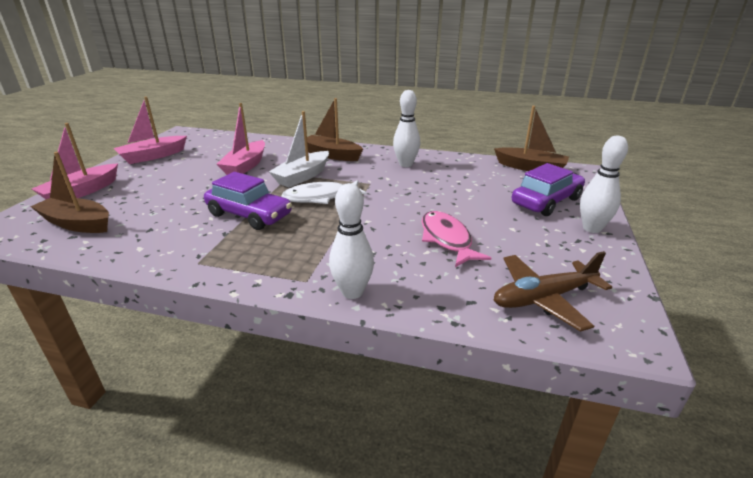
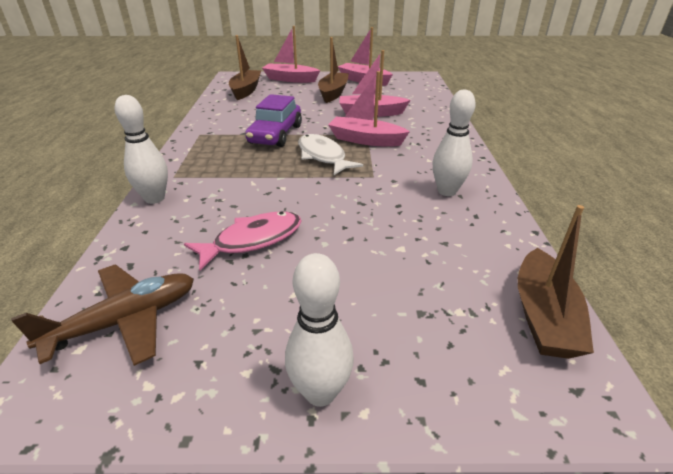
camera: 75 degrees right, 5 degrees up
white boat [269,111,329,187] -> pink boat [328,71,410,147]
brown boat [307,98,363,161] -> brown boat moved to [318,37,349,103]
brown plane [494,251,612,332] -> brown plane turned 90 degrees clockwise [11,264,194,366]
purple car [512,163,585,216] -> none

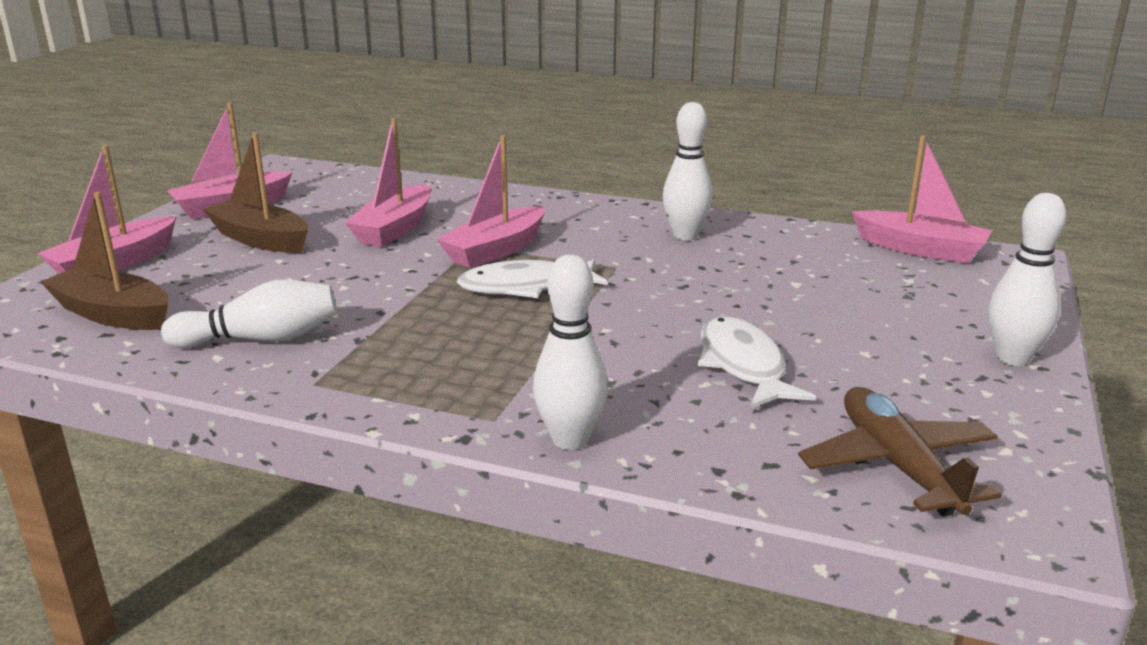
camera: 70 degrees left, 10 degrees down
pink fish [184,211,301,271] -> white fish [698,316,816,409]
purple car [245,94,302,147] -> none
brown boat [518,205,594,359] -> pink boat [852,136,993,263]
none -> white bowling pin [161,279,337,348]

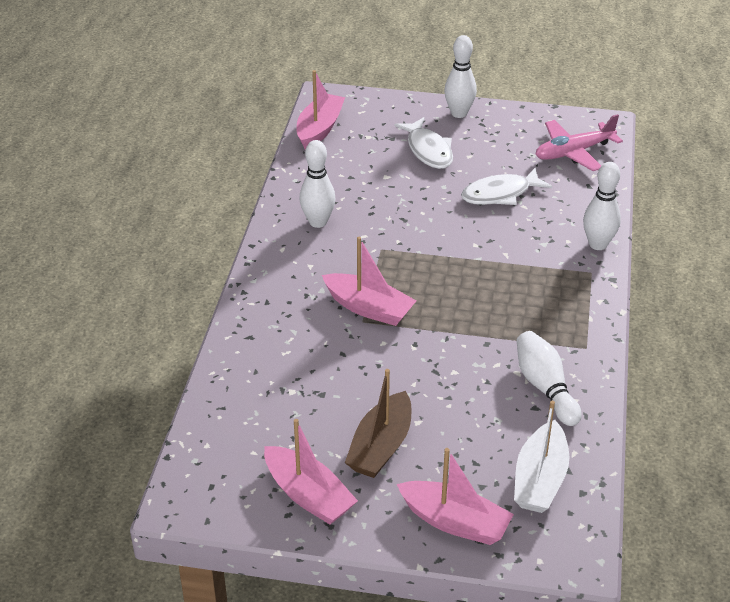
camera: 100 degrees left, 15 degrees up
brown boat [41,192,169,330] -> white boat [514,401,570,513]
pink boat [346,118,431,247] -> none
white fish [457,259,608,298] -> white fish moved to [394,117,453,169]
brown plane [798,387,1002,517] -> pink plane [535,114,623,171]

